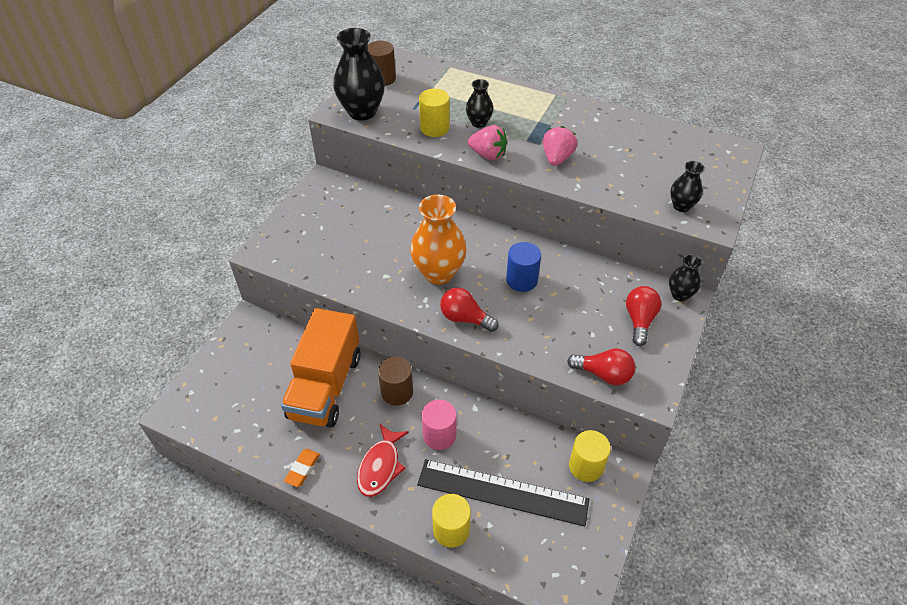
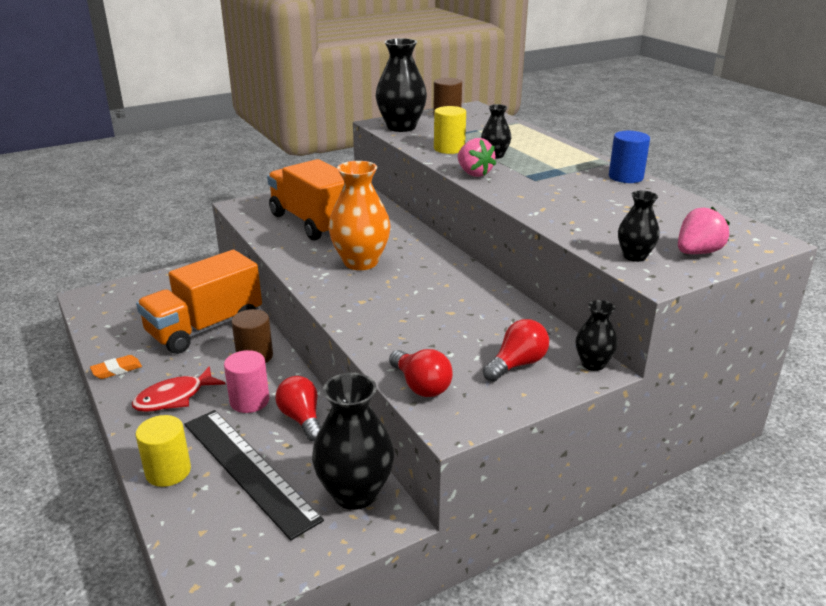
camera: 35 degrees right, 20 degrees down
red light bulb [440,287,499,332] -> red light bulb moved to [275,376,321,441]
blue cylinder [506,242,541,292] -> blue cylinder moved to [609,131,650,183]
pink strawberry [543,126,577,166] -> pink strawberry moved to [678,207,730,254]
yellow cylinder [569,430,611,482] -> black vase [312,373,394,510]
none -> orange truck [267,159,344,241]

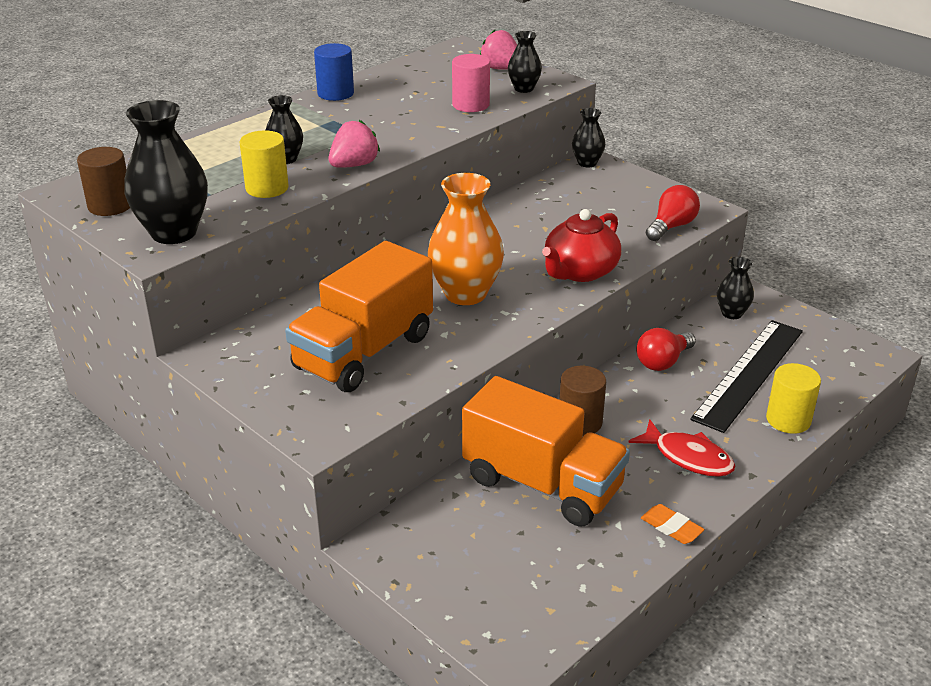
camera: 105 degrees left, 5 degrees up
pink cylinder [224,350,269,413] -> pink cylinder moved to [452,54,490,112]
black vase [312,373,394,510] -> black vase [717,257,754,319], size x0.54
red light bulb [483,319,549,382] -> none
none -> red teapot [542,209,621,282]

